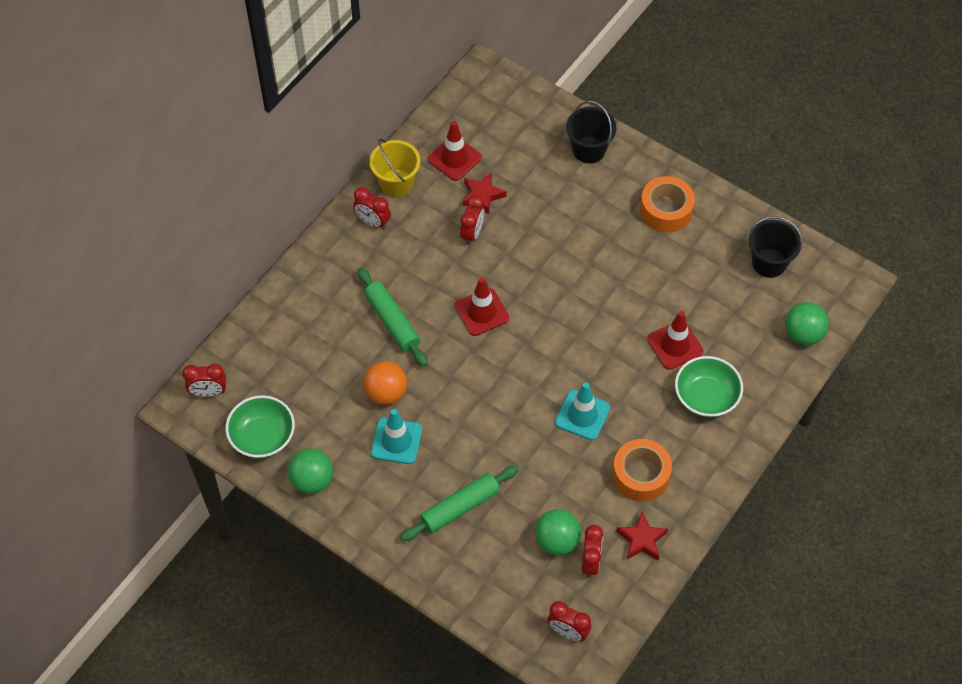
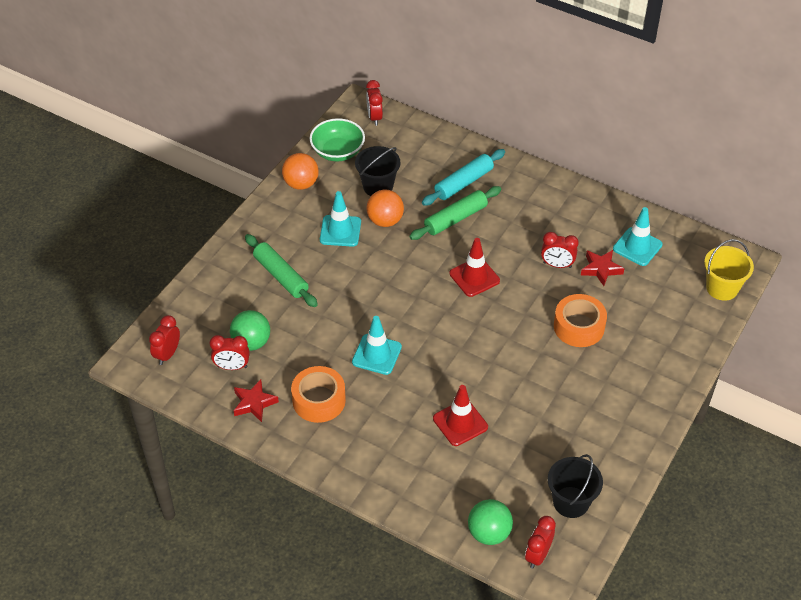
camera: 85 degrees right, 10 degrees down
green ball [288,448,333,494] -> orange ball [282,153,319,190]
red clock [353,187,391,229] -> red clock moved to [525,516,556,569]
yellow bucket [370,139,421,197] -> yellow bucket moved to [704,239,754,301]
red traffic cone [428,121,482,181] -> turquoise traffic cone [613,207,663,266]
black bucket [566,101,616,163] -> black bucket moved to [355,146,401,196]
orange tape [640,176,695,232] -> orange tape moved to [554,294,607,347]
green bowl [675,356,743,417] -> none
none -> turquoise rolling pin [422,149,505,206]

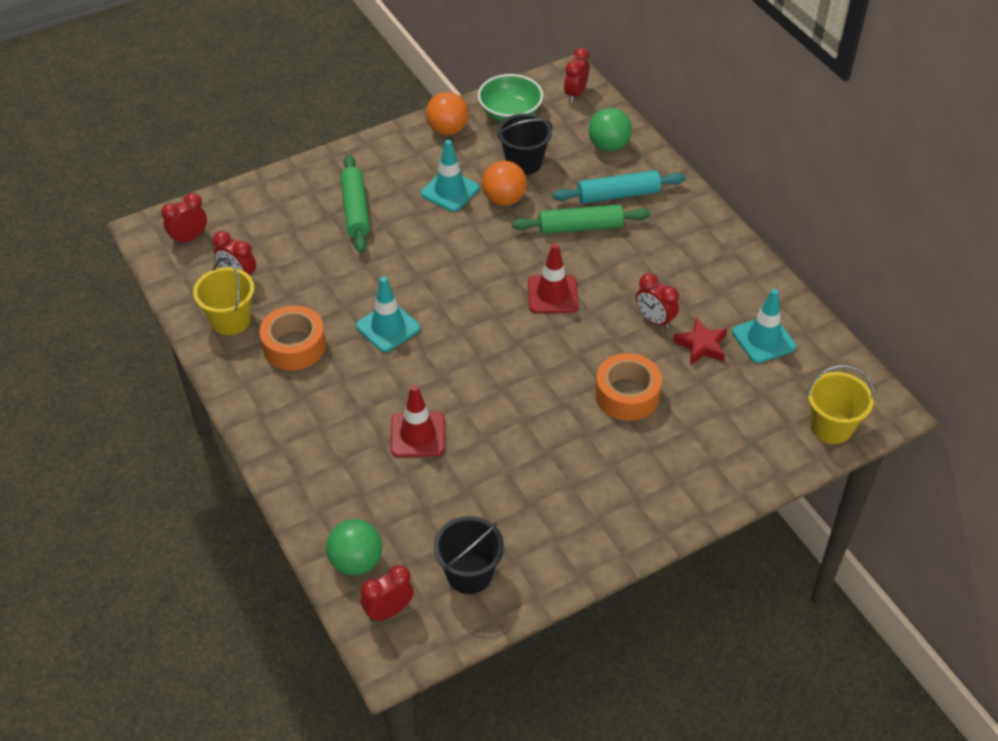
camera: 30 degrees right, 0 degrees up
green ball [230,310,270,351] -> green ball moved to [589,108,632,152]
red star [234,379,279,422] -> yellow bucket [193,258,255,335]

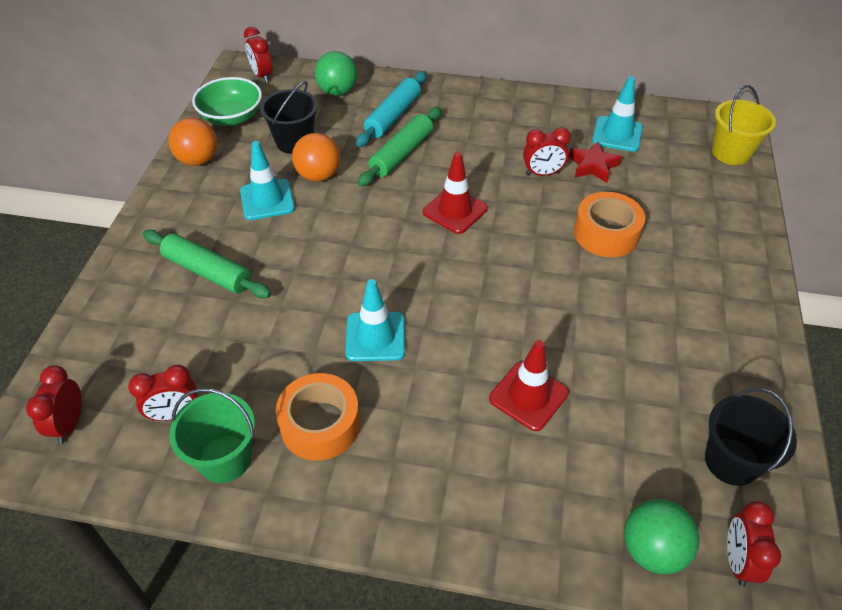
camera: 50 degrees left, 0 degrees up
yellow bucket [193,258,255,335] -> green bucket [169,388,255,483]

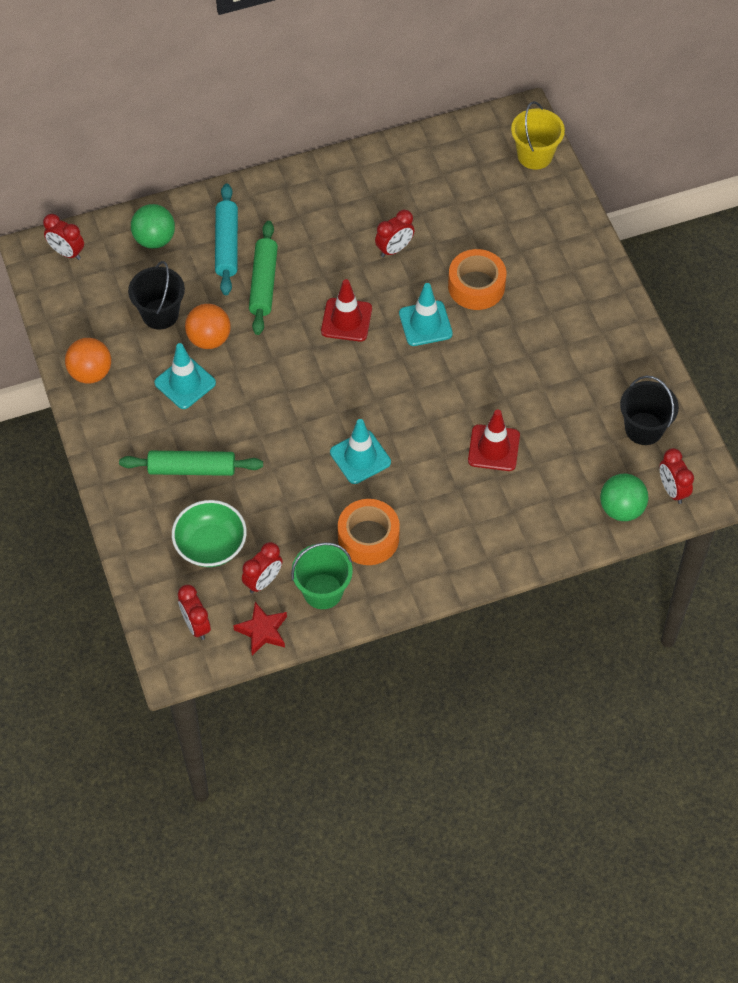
camera: 30 degrees left, 10 degrees up
green bowl [192,77,262,126] -> green bowl moved to [172,500,247,567]
red star [568,141,622,183] -> red star moved to [233,602,287,655]
turquoise traffic cone [592,76,643,152] -> turquoise traffic cone moved to [399,283,453,346]

